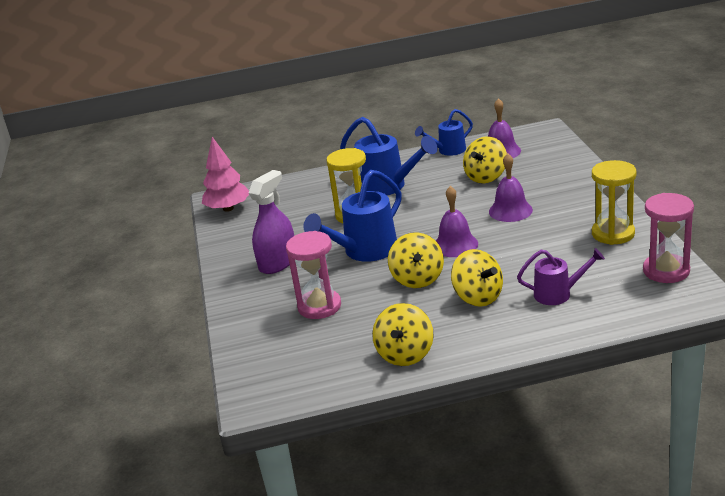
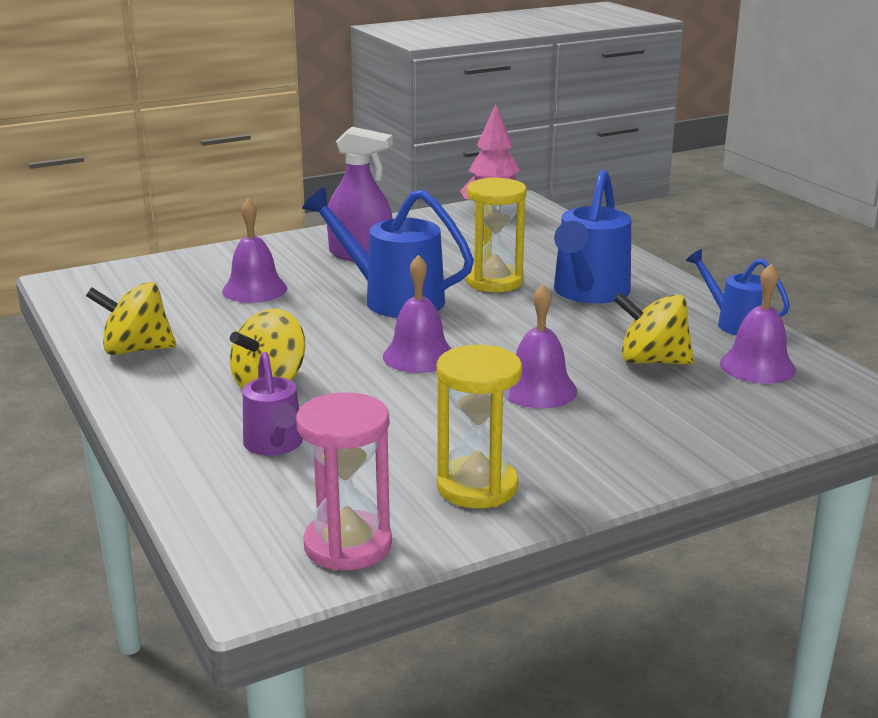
camera: 70 degrees right, 5 degrees down
pink hourglass [286,231,341,319] -> purple bell [222,198,287,303]
yellow spinning top [388,232,444,288] -> none

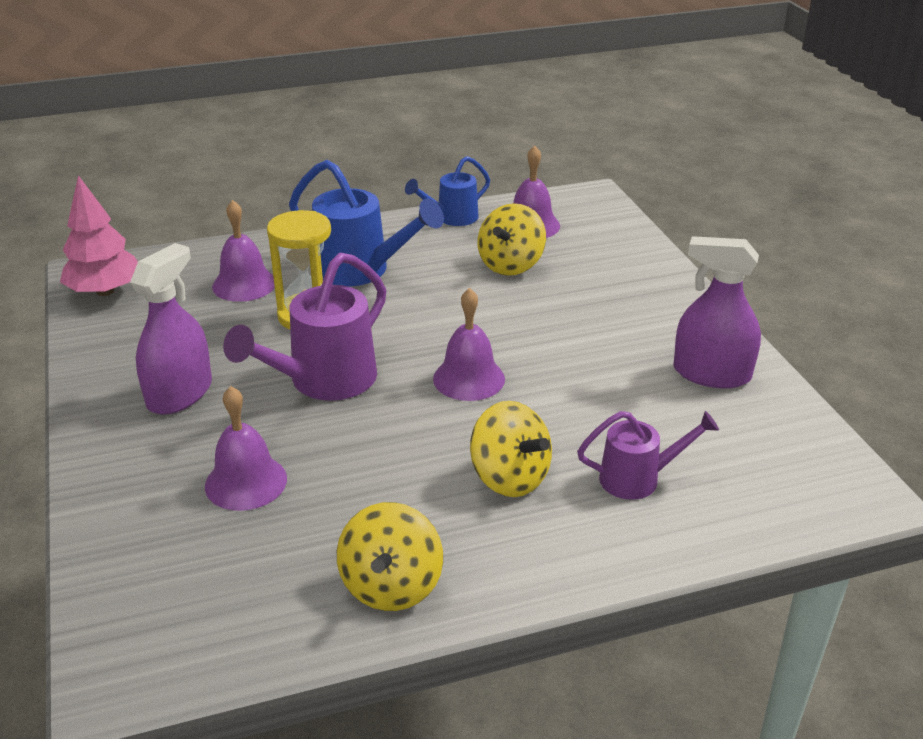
camera: 80 degrees left, 10 degrees up
pink hourglass [296,392,392,571] -> none
blue watering can [302,187,474,318] -> purple watering can [223,253,386,401]
yellow hourglass [437,345,522,508] -> purple spray bottle [674,236,761,388]
purple bell [508,284,577,408] -> purple bell moved to [212,200,275,302]

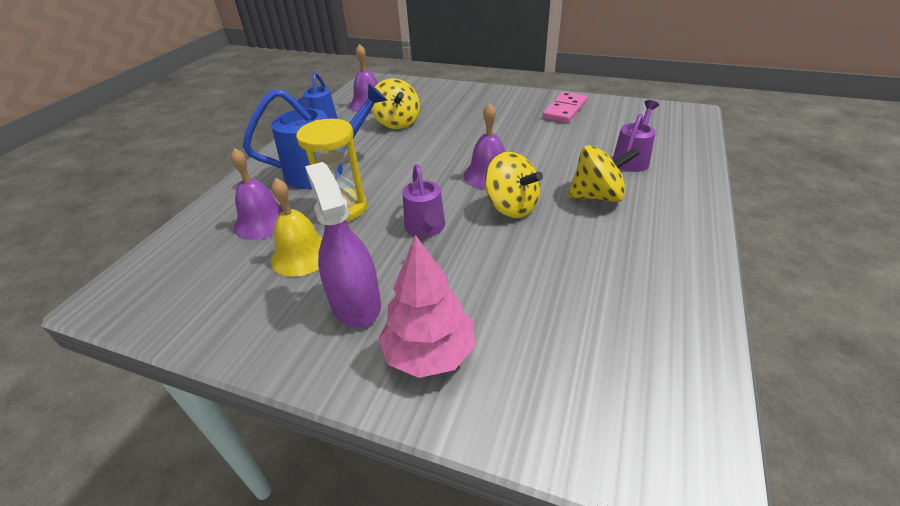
camera: 50 degrees left, 5 degrees up
pink tree [60,175,138,296] -> pink tree moved to [378,235,475,378]
purple bell [205,386,287,511] -> none
purple watering can [223,253,386,401] -> purple watering can [402,164,445,237], size x0.60
yellow spinning top [337,502,443,611] -> yellow spinning top moved to [485,152,543,218]
purple spray bottle [674,236,761,388] -> pink domino [543,92,587,123]
none -> yellow bell [271,178,322,277]

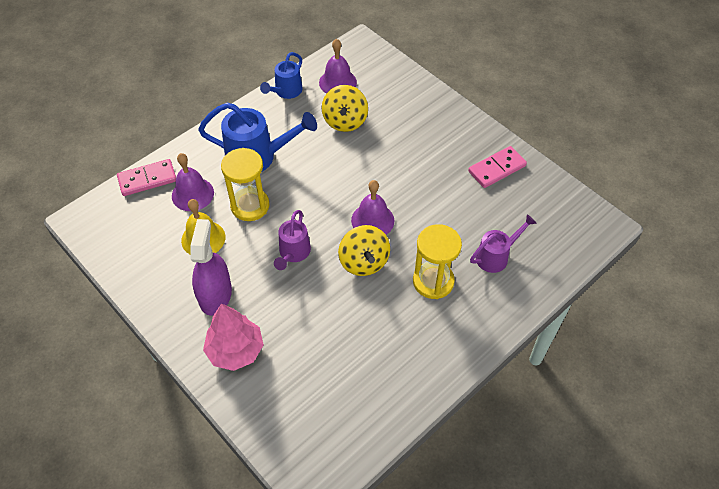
camera: 25 degrees right, 15 degrees up
yellow spinning top [568,145,639,202] -> yellow hourglass [413,224,462,299]
none -> pink domino [117,159,176,196]

